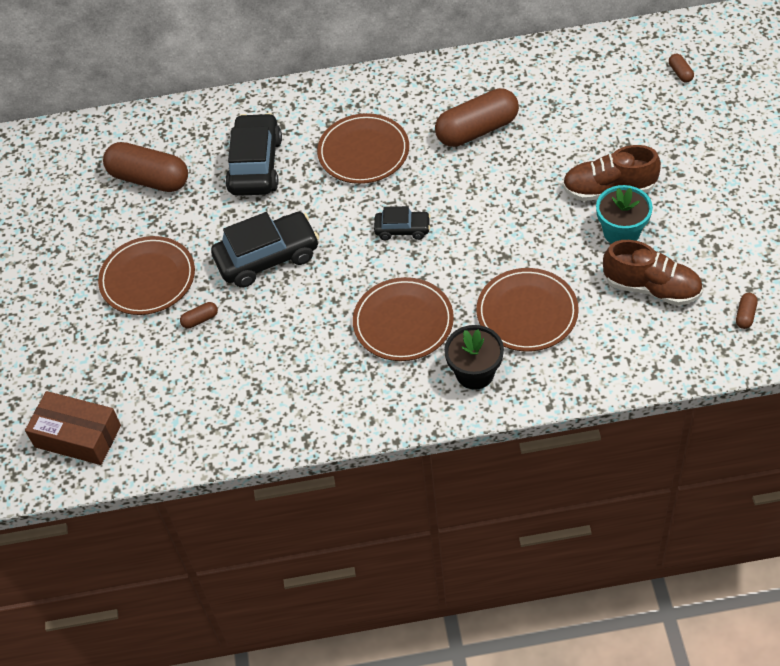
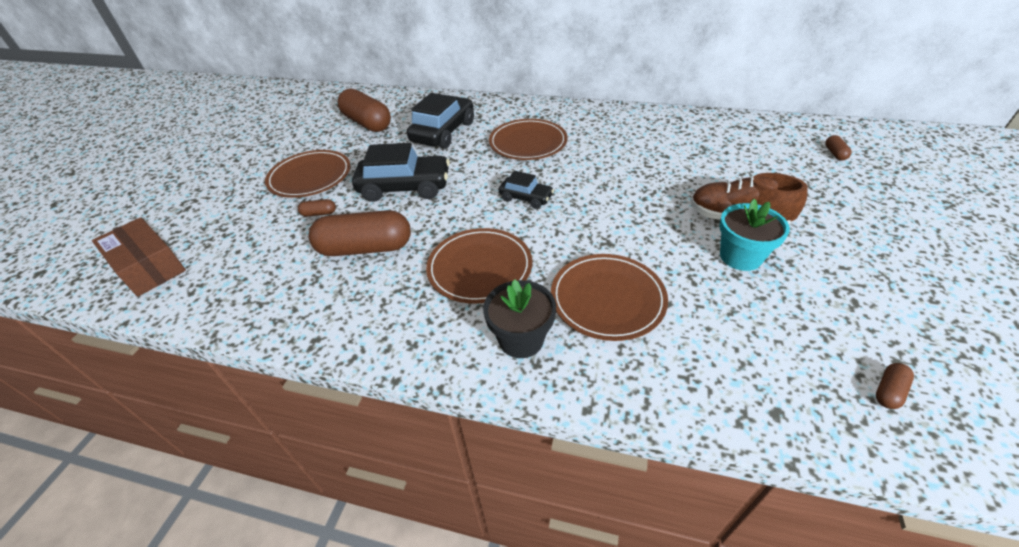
camera: 20 degrees right, 10 degrees down
brown capsule [435,88,519,147] -> brown capsule moved to [309,210,411,256]
brown shoe [603,240,703,306] -> none

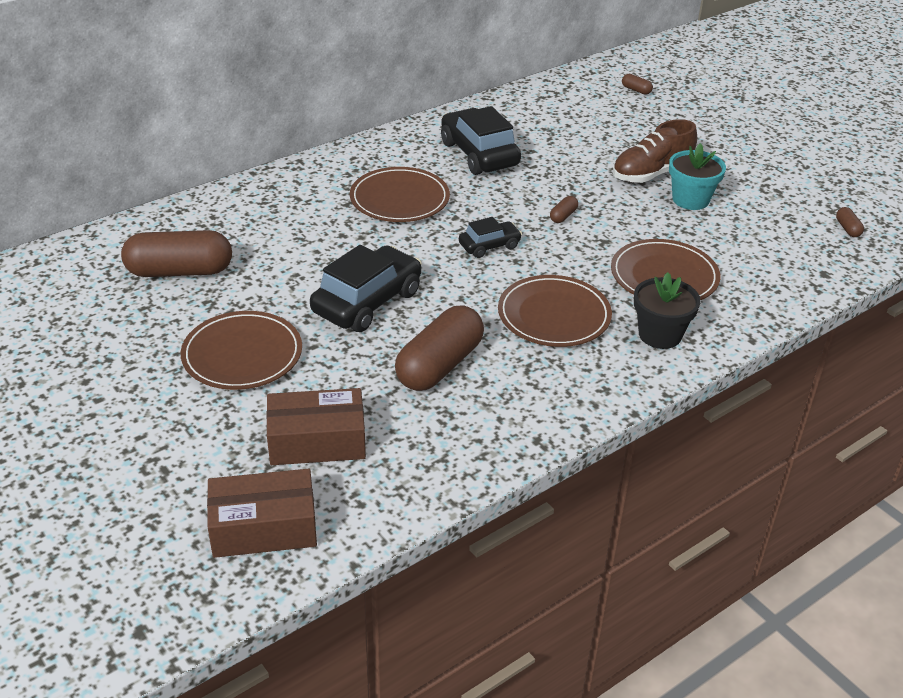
camera: 55 degrees left, 5 degrees down
brown capsule [298,199,336,216] -> brown capsule moved to [550,196,578,223]
black car [407,93,474,149] -> black car moved to [441,106,521,175]
none -> brown box [266,388,366,465]

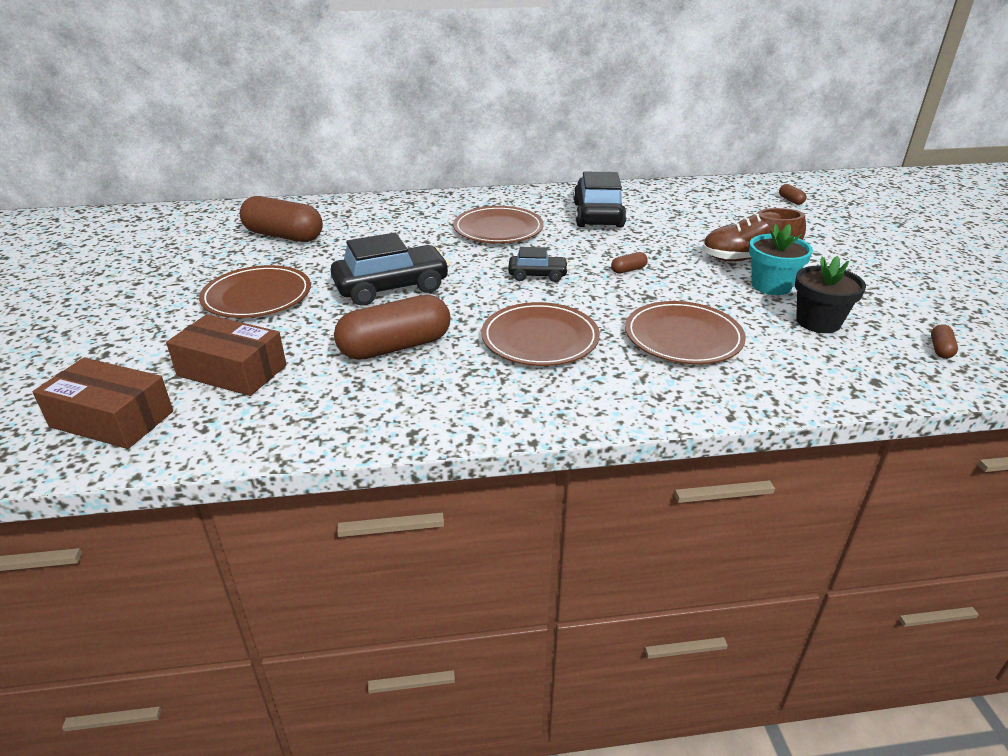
camera: 30 degrees right, 5 degrees down
black flower pot [634,272,701,349] -> black flower pot moved to [795,256,866,333]

